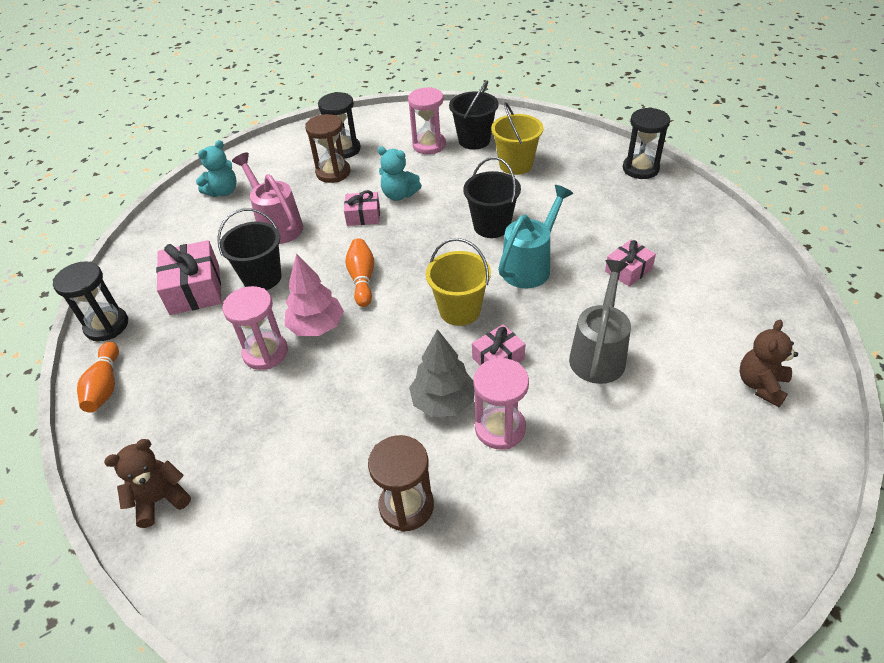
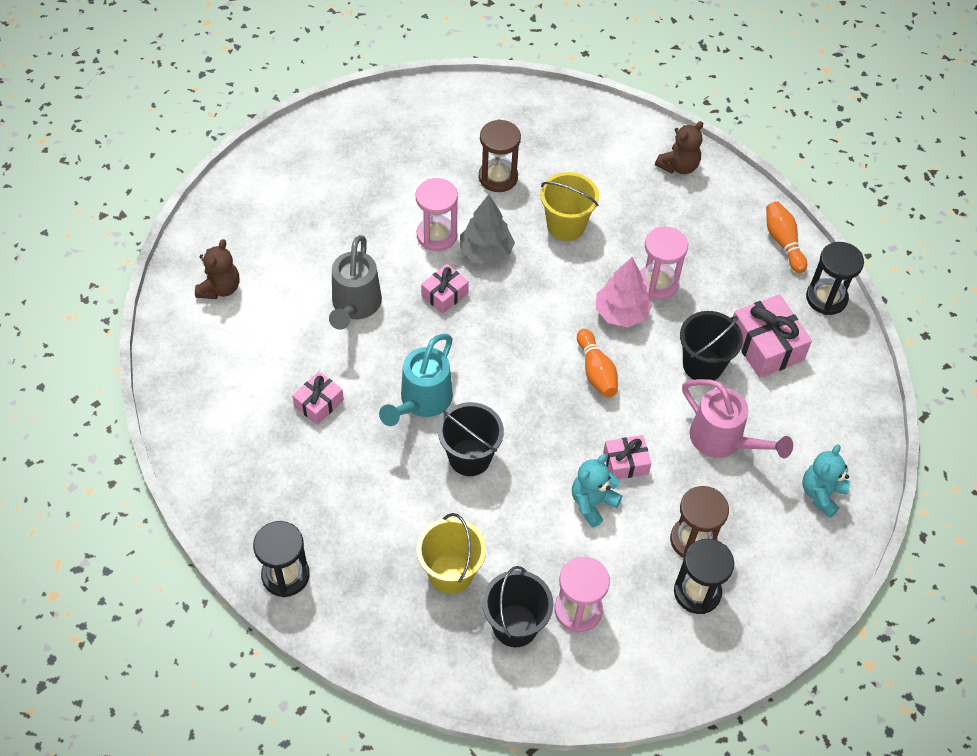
camera: 165 degrees right, 10 degrees up
turquoise teddy bear [377,147,422,201] -> turquoise teddy bear turned 60 degrees counterclockwise [572,454,622,527]
yellow bucket [426,238,491,326] -> yellow bucket moved to [540,172,599,241]

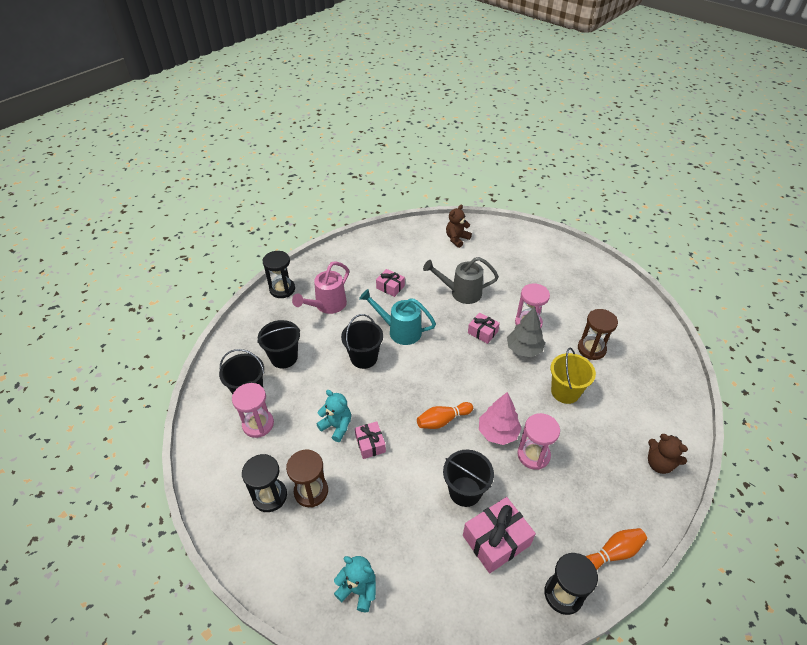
camera: 85 degrees right, 10 degrees down
brown teddy bear [195,239,239,299] -> brown teddy bear turned 120 degrees clockwise [446,204,472,248]
yellow bucket [417,513,486,594] -> black bucket [257,320,300,368]
pink watering can [682,379,793,458] -> pink watering can moved to [292,261,349,314]

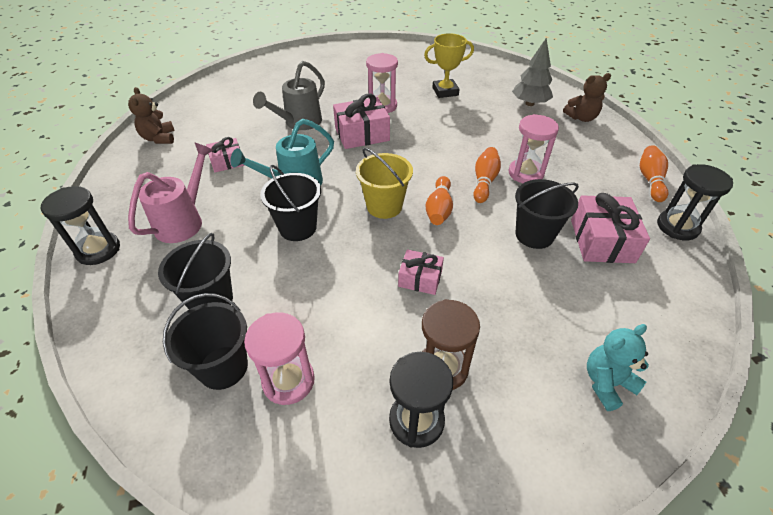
camera: 55 degrees left, 0 degrees up
pink watering can [292,261,349,314] -> pink watering can turned 135 degrees counterclockwise [128,142,214,243]
turquoise teddy bear [316,390,351,442] -> none
brown teddy bear [446,204,472,248] -> brown teddy bear moved to [128,87,175,144]
pink gift [468,313,500,344] -> pink gift [333,93,390,149], size x1.67
pink tree [479,392,522,445] -> orange bowling pin [473,147,501,203]
grey tree [507,307,545,357] -> grey tree moved to [512,38,553,106]
yellow bucket [551,348,596,404] -> yellow bucket moved to [356,148,413,219]
brown hourglass [578,309,618,360] -> yellow trophy [424,33,474,98]

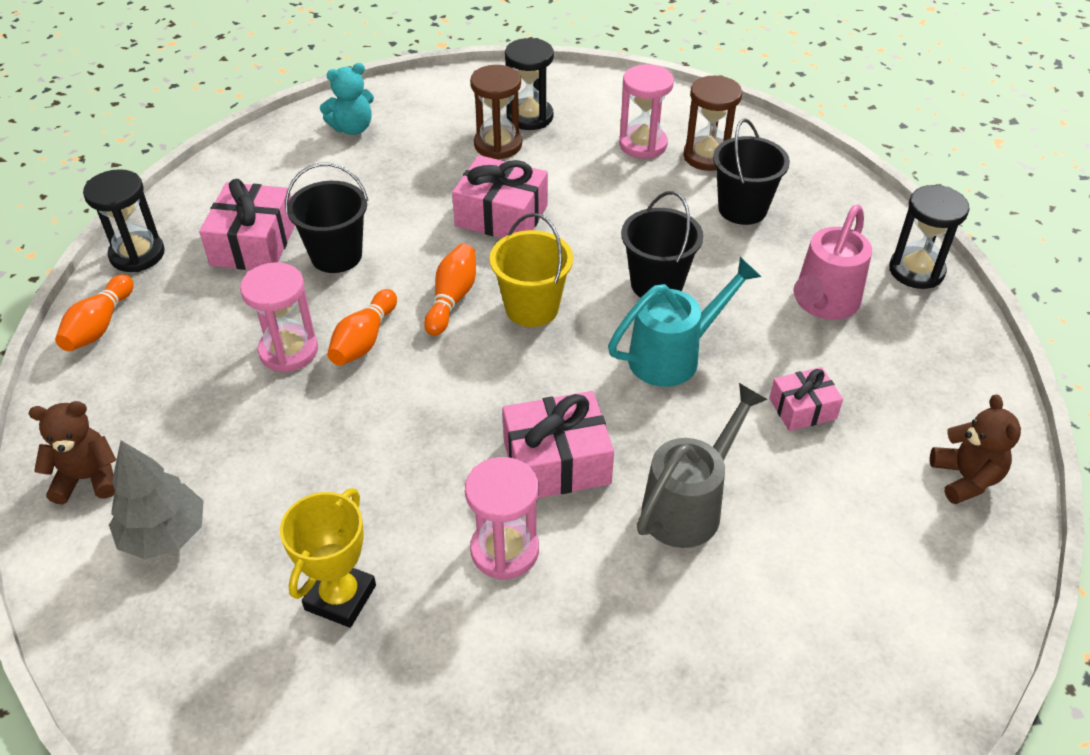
camera: 175 degrees left, 0 degrees up
black bucket [163,293,248,390] -> brown hourglass [683,75,742,171]
pink gift [398,249,444,295] -> pink gift [452,155,548,238], size x1.67
yellow trophy [424,33,474,98] -> yellow trophy turned 60 degrees counterclockwise [280,488,376,628]

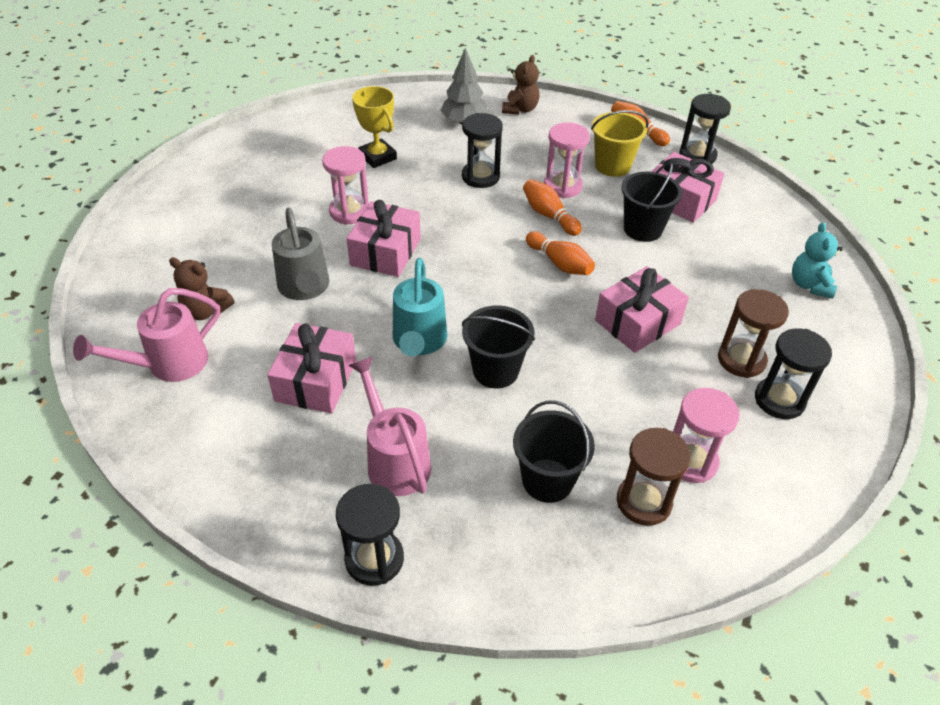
camera: 120 degrees right, 0 degrees up
yellow bucket [490,213,573,327] -> yellow bucket moved to [591,110,649,177]
pink gift [769,367,843,431] -> pink gift [267,323,356,413], size x1.67
brown teddy bear [930,395,1021,504] -> brown teddy bear moved to [169,257,235,320]
none -> pink watering can [73,288,220,382]
none -> black hourglass [462,113,503,188]

